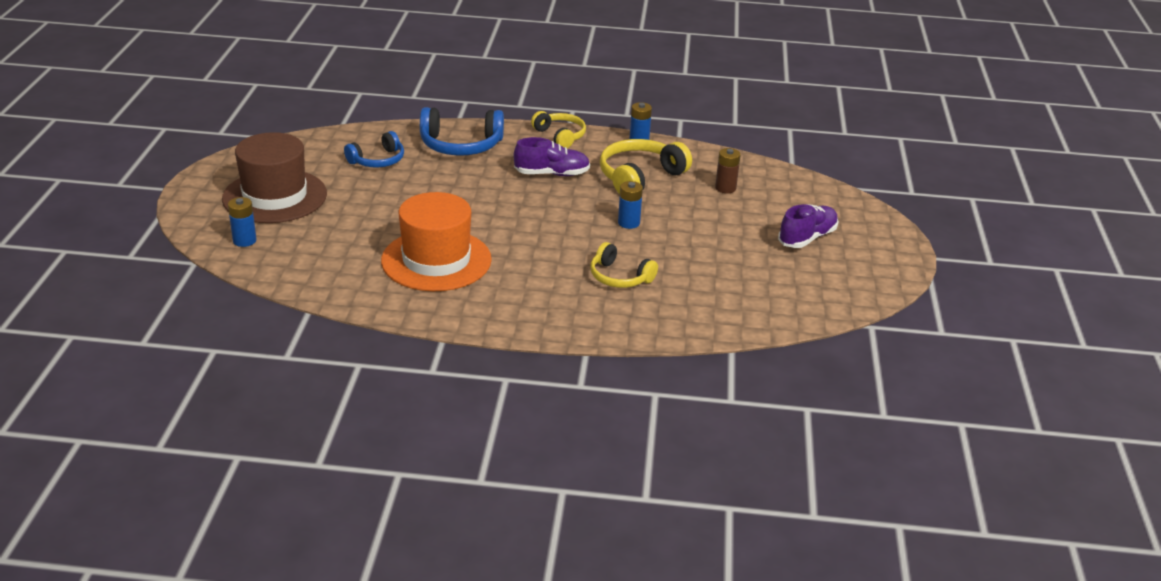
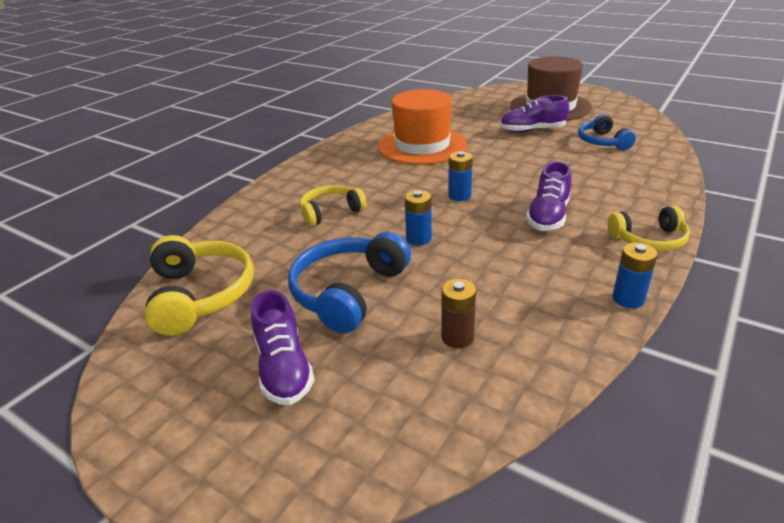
camera: 120 degrees right, 0 degrees up
blue battery [228,197,257,247] -> blue battery moved to [449,151,473,201]
blue headphones [420,107,504,156] -> blue headphones moved to [288,232,411,333]
yellow headphones [600,139,692,194] -> yellow headphones moved to [145,235,254,336]
none -> purple shoe [500,95,569,133]

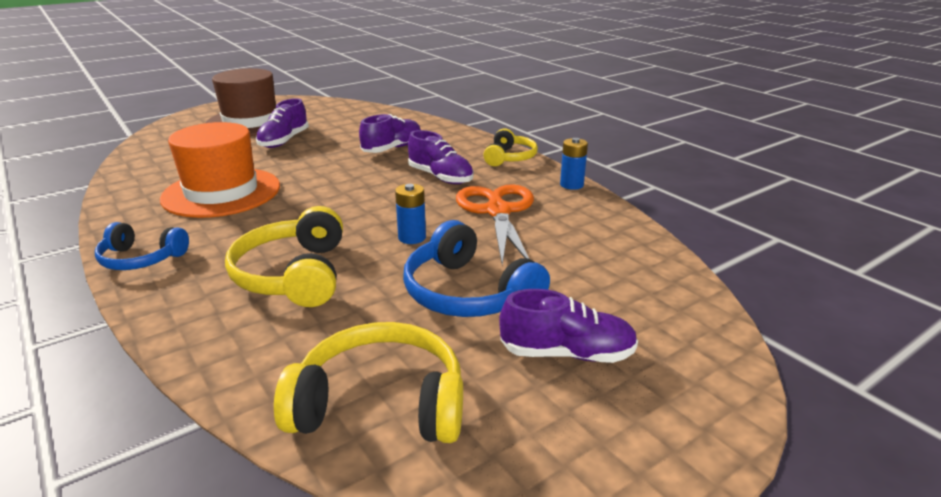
camera: 70 degrees left, 5 degrees down
yellow headphones [300,185,367,226] -> yellow headphones [225,206,343,307], size x1.55
brown battery [441,279,476,348] -> none
blue battery [449,151,473,201] -> none
blue headphones [578,114,636,150] -> blue headphones moved to [95,222,189,270]
none -> purple shoe [359,114,421,153]
none -> orange scissors [456,184,534,265]

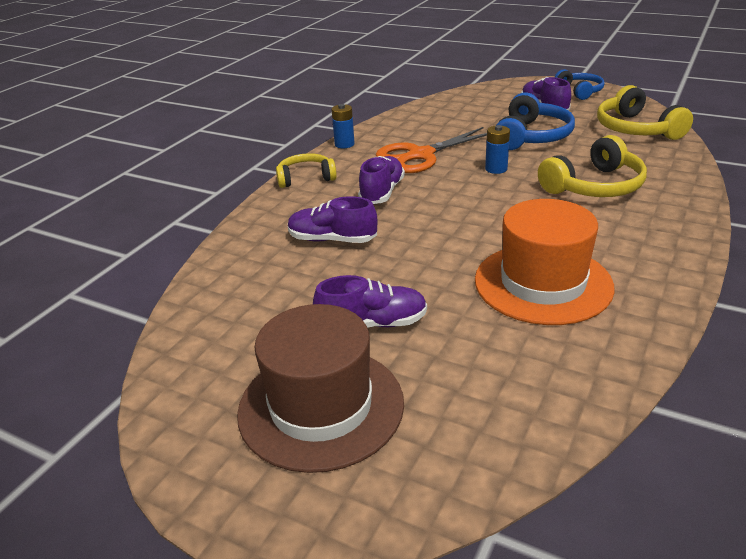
camera: 115 degrees left, 5 degrees up
blue headphones [95,222,189,270] -> blue headphones moved to [555,69,605,100]

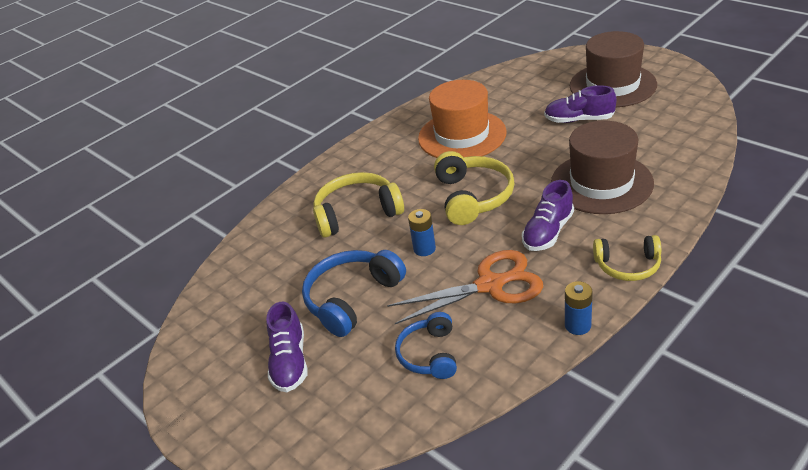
camera: 160 degrees left, 5 degrees up
purple shoe [288,196,377,243] -> brown hat [551,121,654,214]
blue headphones [555,69,605,100] -> blue headphones moved to [395,312,457,379]
yellow headphones [597,85,693,140] -> yellow headphones moved to [434,151,515,225]

